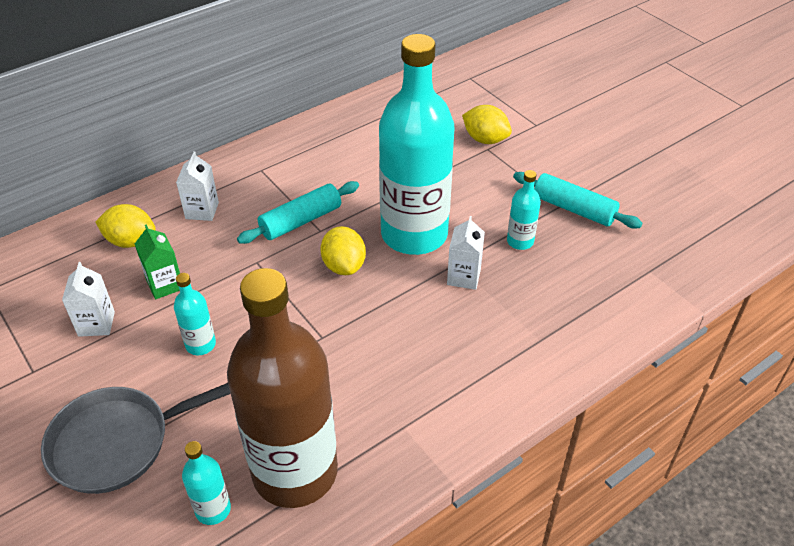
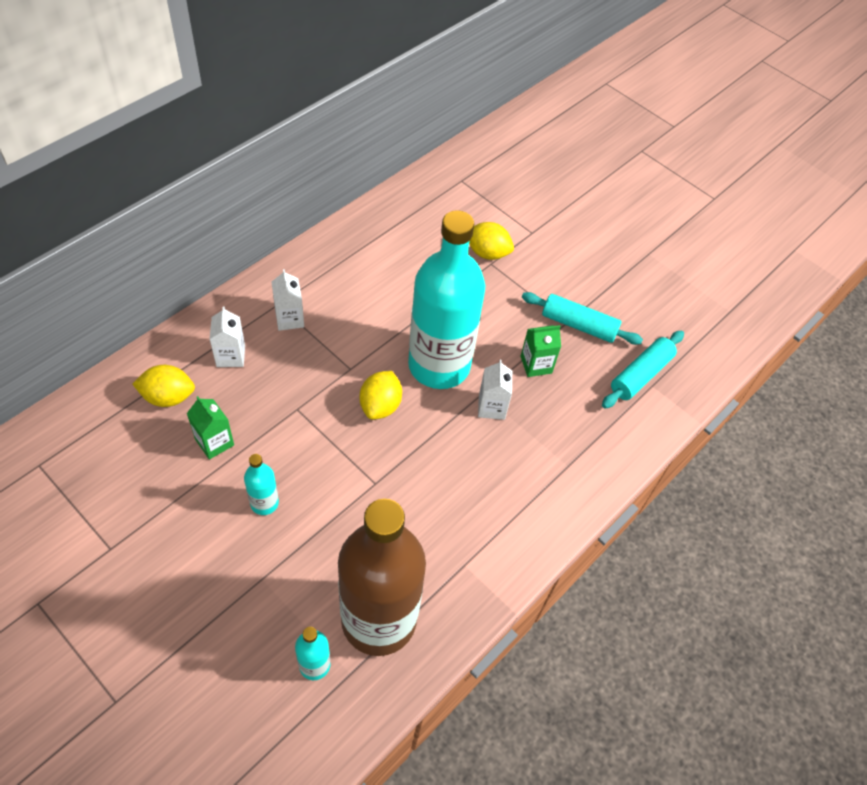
camera: 15 degrees left, 10 degrees up
grey pan [41,383,231,494] -> none
white carton [62,262,115,337] -> white carton moved to [272,269,304,331]
turquoise rolling pin [237,181,359,244] -> turquoise rolling pin moved to [602,331,684,409]
yellow lemon [320,226,366,275] -> yellow lemon turned 45 degrees clockwise [360,371,402,420]
turquoise bottle [507,170,541,250] -> green carton [521,325,561,377]

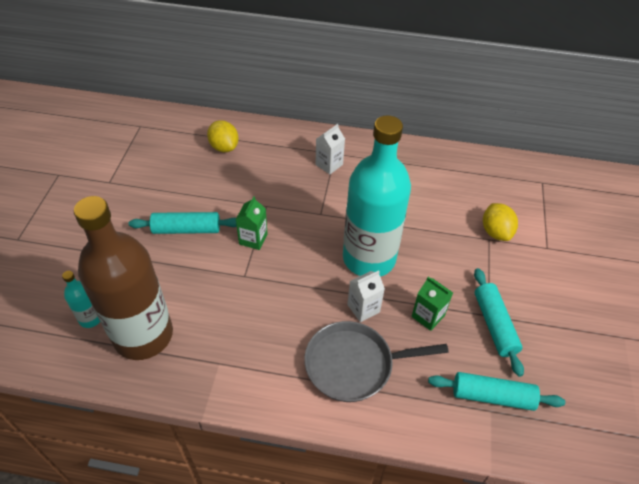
camera: 60 degrees right, 5 degrees down
green carton [187,396,234,459] -> green carton moved to [235,196,268,250]
white carton [210,306,245,367] -> none
turquoise bottle [244,454,279,515] -> turquoise rolling pin [129,212,237,234]
yellow lemon [360,371,402,420] -> none
none -> grey pan [304,321,449,402]

